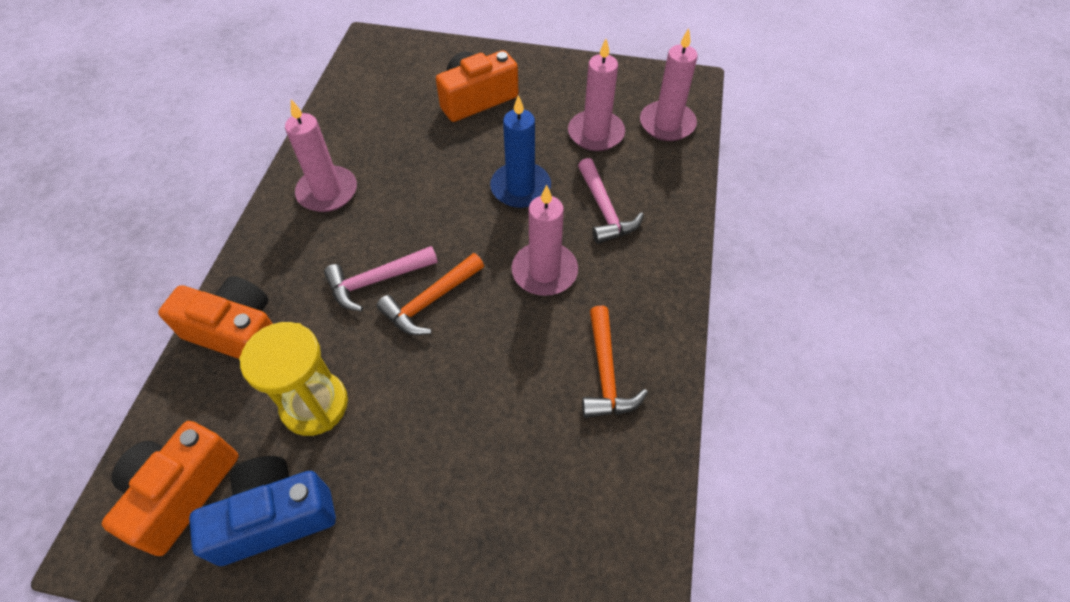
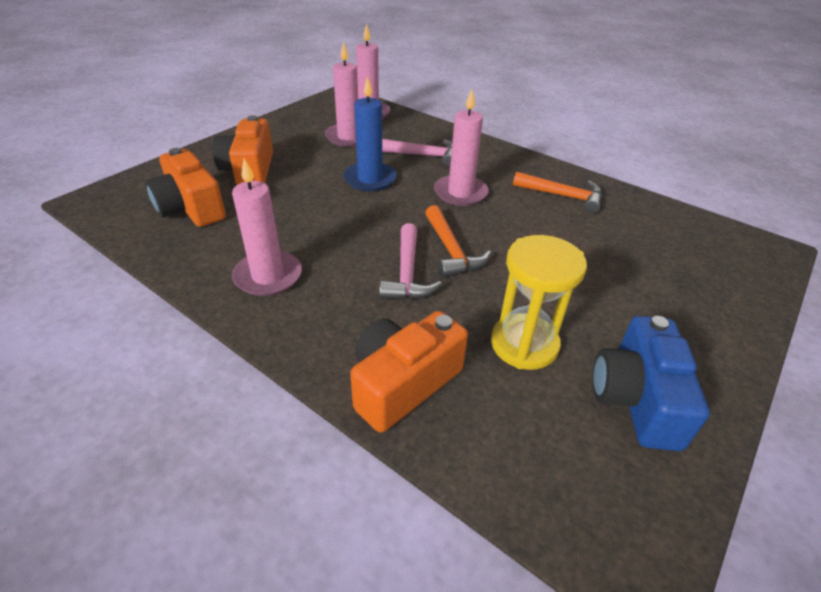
camera: 65 degrees left, 15 degrees down
orange camera [102,421,239,556] -> orange camera moved to [146,148,226,227]

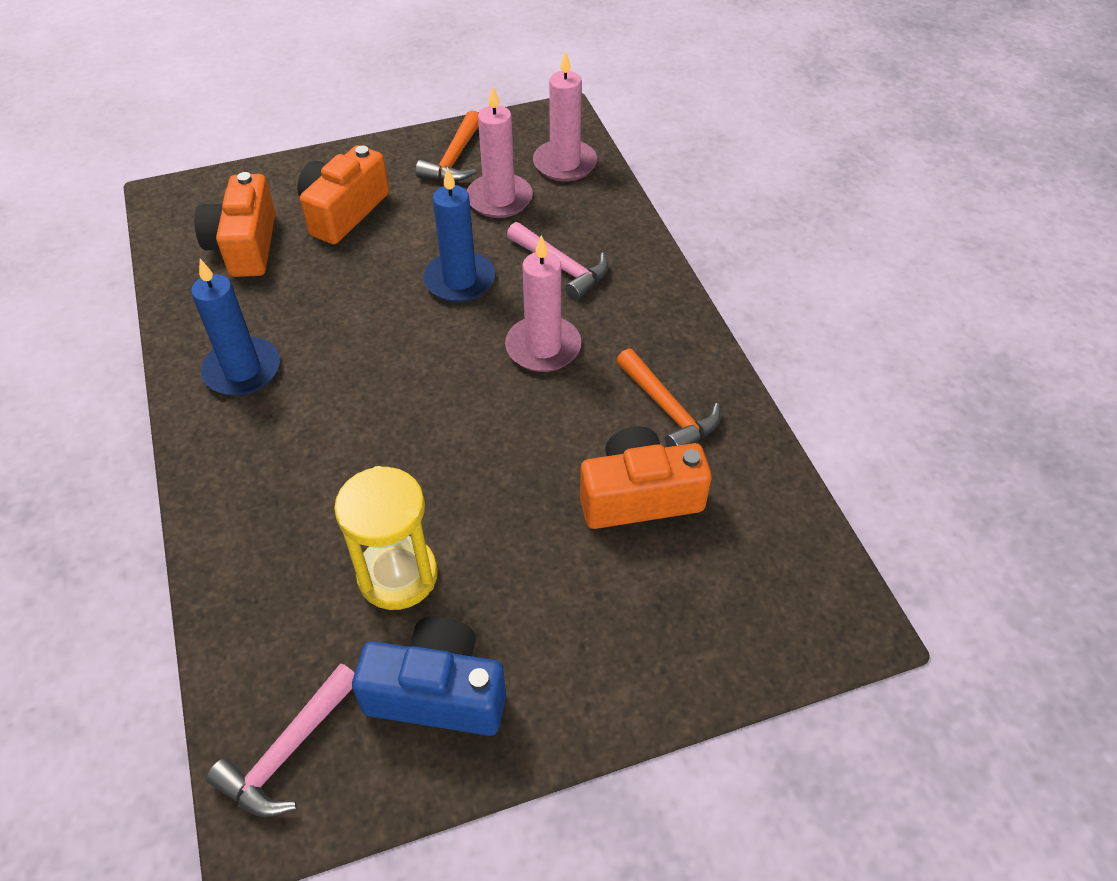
camera: 35 degrees right, 10 degrees up
pink candle [232,158,302,296] -> blue candle [191,259,280,396]
orange camera [350,311,468,433] -> orange camera moved to [580,426,712,529]
pink hammer [379,223,442,300] -> pink hammer moved to [206,663,355,817]
orange hammer [425,205,491,278] -> orange hammer moved to [415,110,479,182]
blue camera [592,316,710,451] -> blue camera turned 60 degrees clockwise [352,616,506,736]

